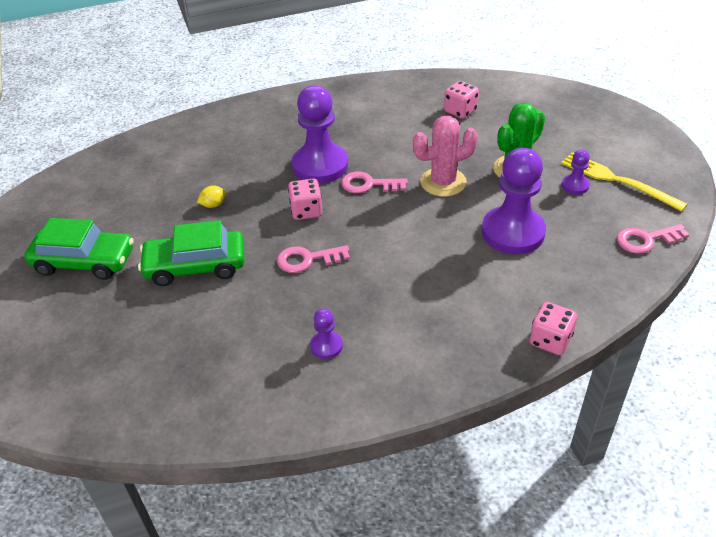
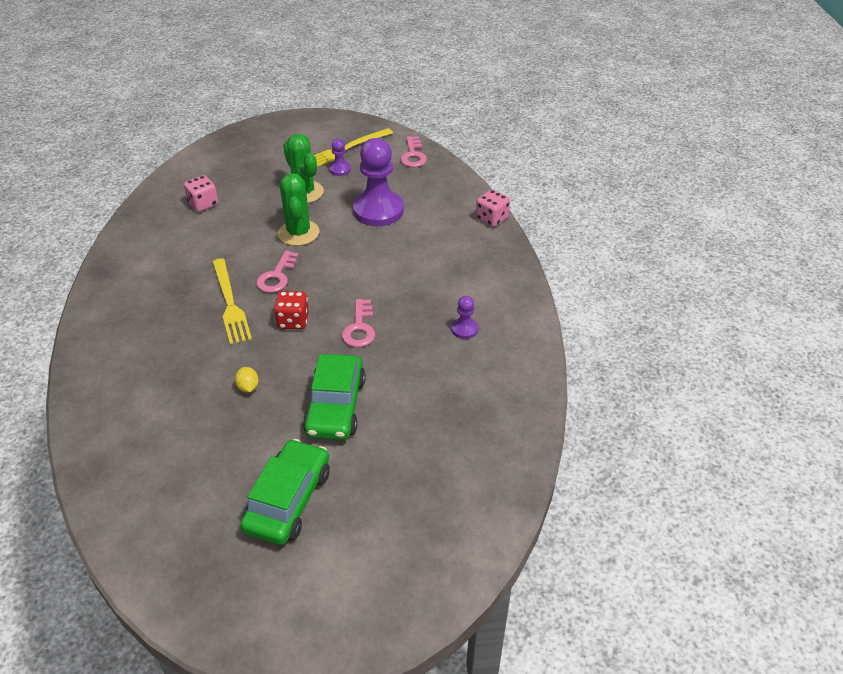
camera: 80 degrees left, 0 degrees up
pink dice [288,179,322,220] -> red dice [274,291,309,329]
purple pawn [292,85,348,184] -> yellow fork [212,259,252,345]
pink cactus [413,116,478,197] -> green cactus [278,173,320,246]

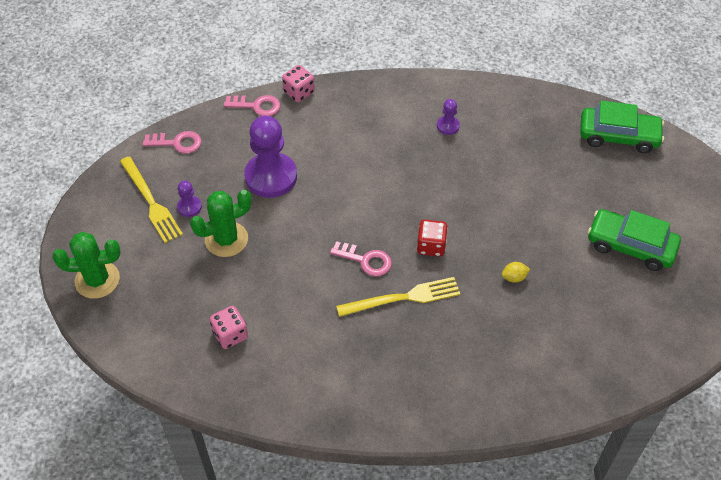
camera: 85 degrees left, 10 degrees up
green cactus [278,173,320,246] -> green cactus moved to [52,232,120,299]
green car [303,354,366,440] -> green car moved to [580,101,664,153]
pink key [342,299,375,347] -> pink key moved to [224,95,281,116]

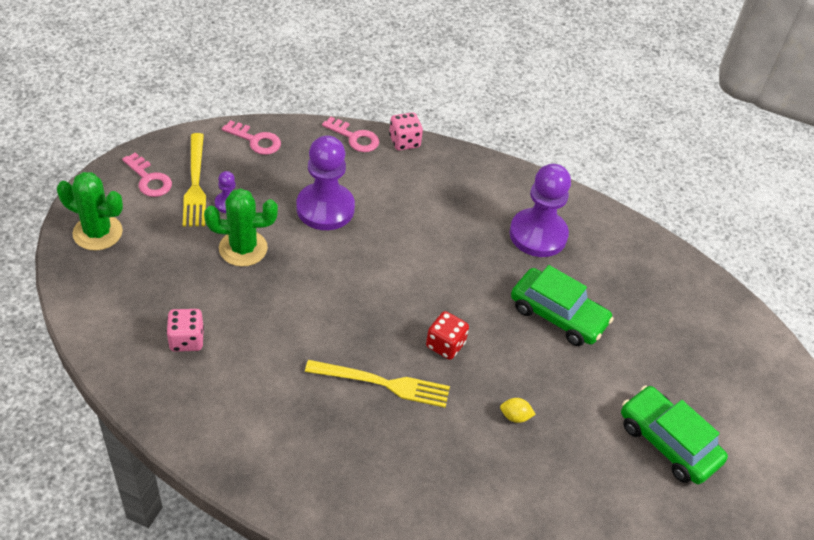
camera: 20 degrees right, 5 degrees down
pink key [330,241,392,276] -> pink key moved to [122,152,172,197]
purple pawn [437,99,460,135] -> purple pawn [509,164,571,257], size x2.20
green car [580,101,664,153] -> green car moved to [511,265,614,346]

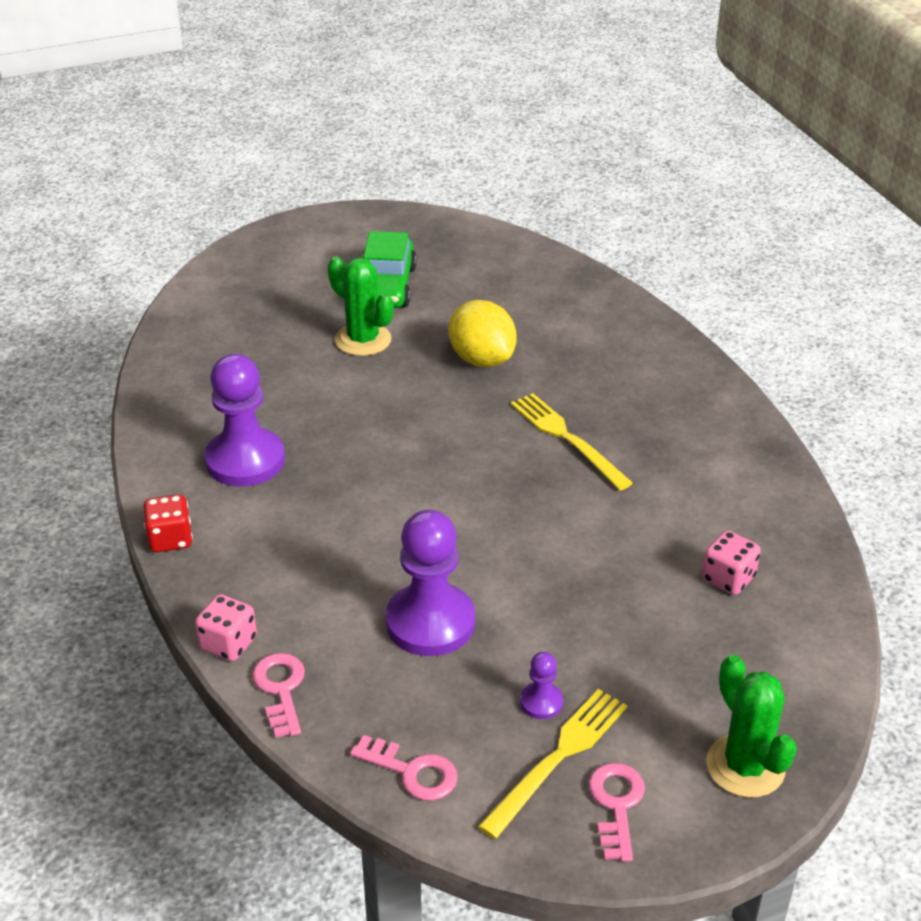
camera: 130 degrees left, 10 degrees down
green cactus [204,188,278,267] -> green cactus moved to [328,256,394,356]
pink key [222,120,281,155] -> pink key turned 135 degrees clockwise [350,735,458,801]
red dice [426,311,469,360] -> red dice moved to [143,494,193,552]
yellow lemon [500,398,536,423] -> yellow lemon [448,300,517,367], size x2.40
green car [511,265,614,346] -> none

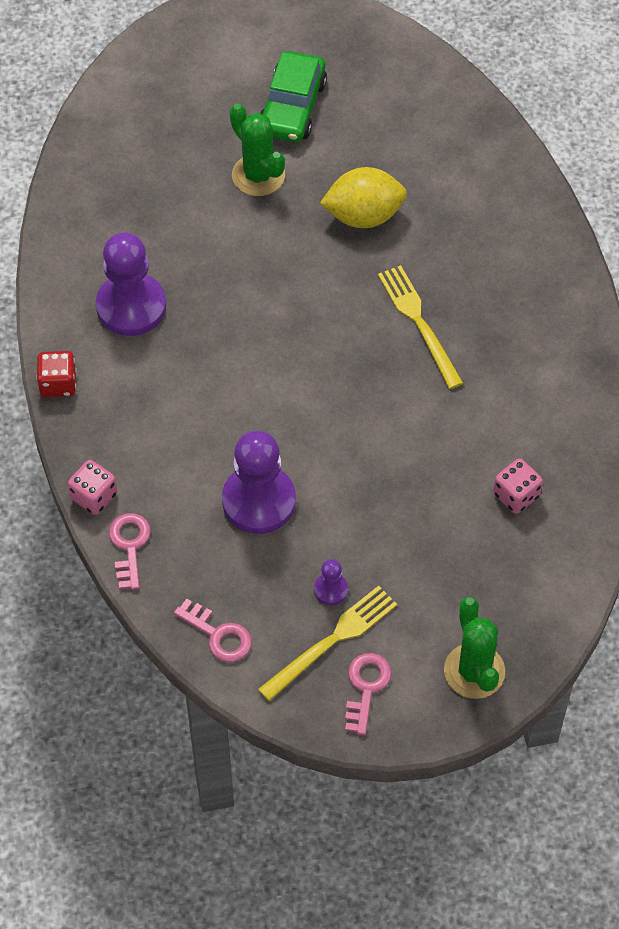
camera: 10 degrees right, 20 degrees up
yellow lemon [448,300,517,367] -> yellow lemon turned 75 degrees counterclockwise [320,167,407,228]

